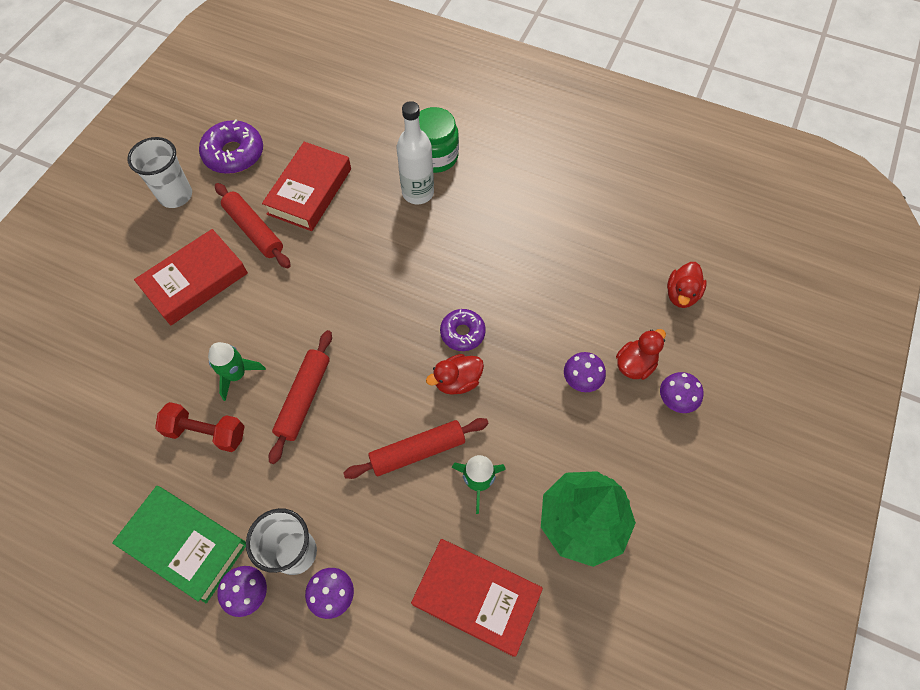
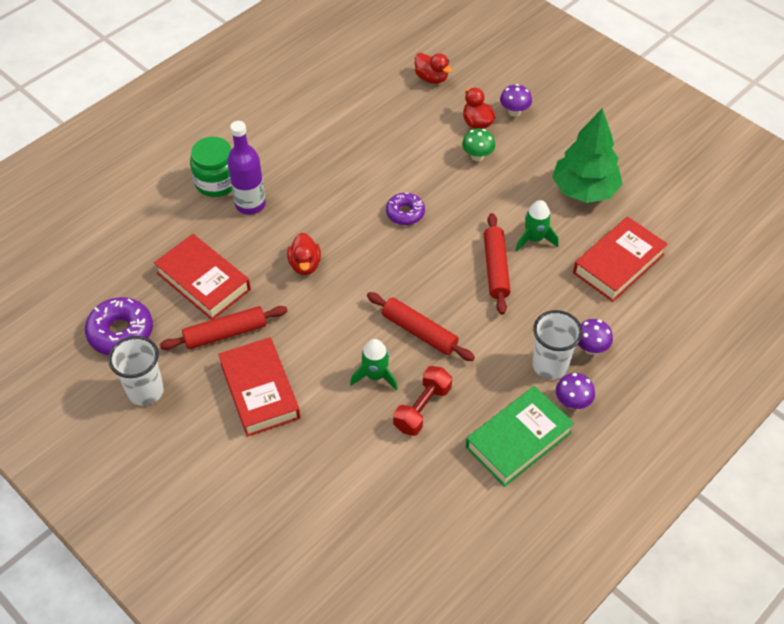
camera: 70 degrees left, 10 degrees down
white bottle [396,101,434,204] -> purple bottle [227,121,266,215]
red duck [426,354,484,395] -> red duck moved to [287,233,321,275]
purple mushroom [564,352,606,392] -> green mushroom [462,129,495,161]

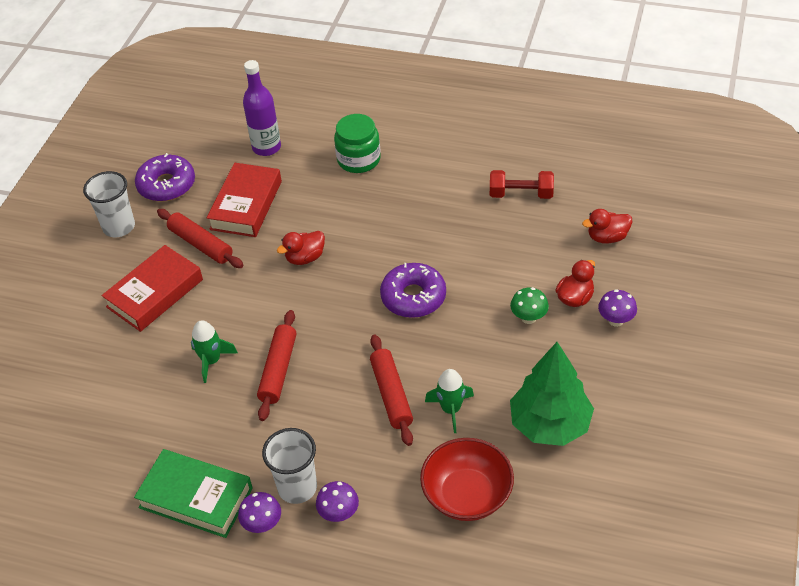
camera: 65 degrees right, 5 degrees down
purple bottle [227,121,266,215] -> purple bottle moved to [243,60,281,156]
purple donut [386,192,425,225] -> purple donut [380,263,446,318], size x1.57
red dumbbell [393,366,452,436] -> red dumbbell moved to [490,170,554,199]
red duck [415,53,452,84] -> red duck turned 60 degrees clockwise [582,209,632,244]
red rolling pin [484,213,511,315] -> red rolling pin turned 75 degrees counterclockwise [370,334,413,446]
red book [573,217,668,302] -> red bowl [420,438,514,521]

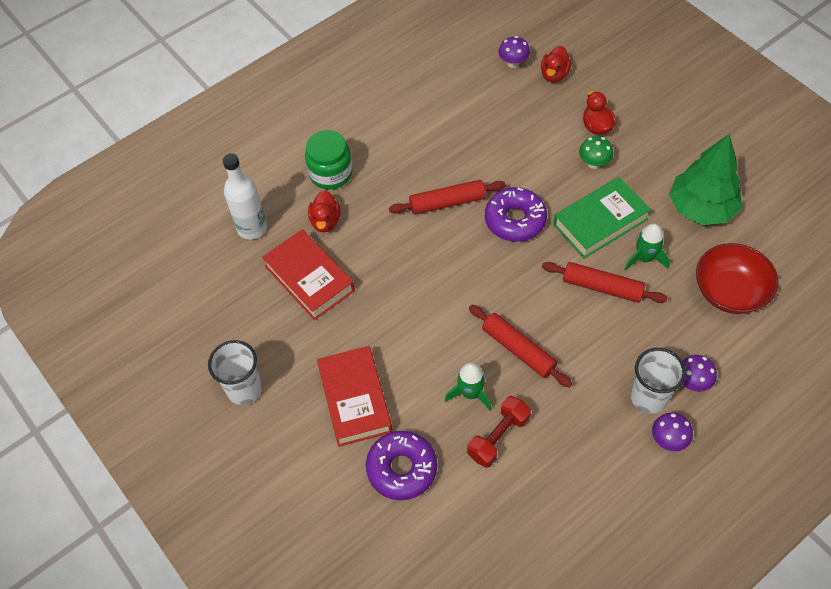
camera: 55 degrees left, 10 degrees up
green book [134,449,253,538] -> green book moved to [553,177,651,259]
purple donut [135,153,195,202] -> purple donut moved to [366,431,437,500]
red rolling pin [157,209,244,268] -> red rolling pin moved to [389,180,506,214]
purple bottle [243,60,281,156] -> white bottle [223,153,267,240]
red duck [277,231,325,265] -> red duck moved to [308,190,341,232]
red dumbbell [490,170,554,199] -> red dumbbell moved to [467,396,531,468]
purple mushroom [598,289,637,327] -> purple mushroom moved to [498,36,530,68]

